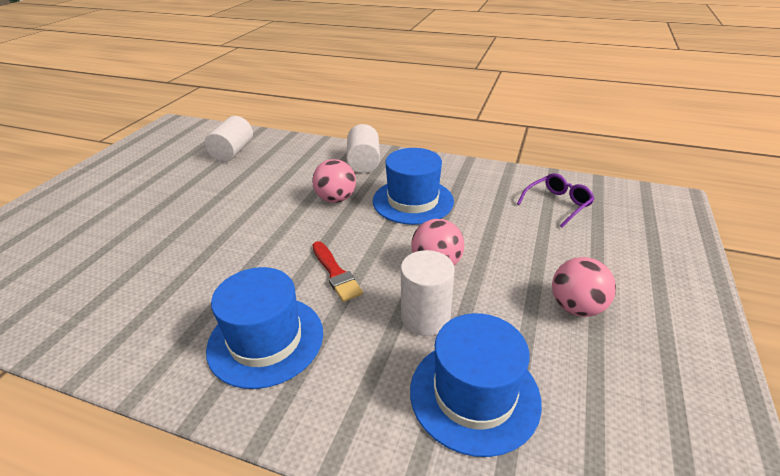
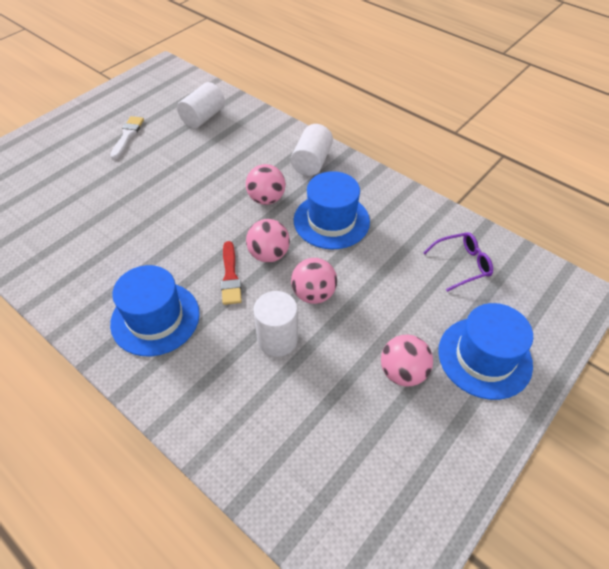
camera: 20 degrees right, 15 degrees up
blue hat [410,313,542,457] -> blue hat moved to [438,303,533,400]
none -> white brush [110,116,144,159]
none -> pink ball [246,219,290,263]

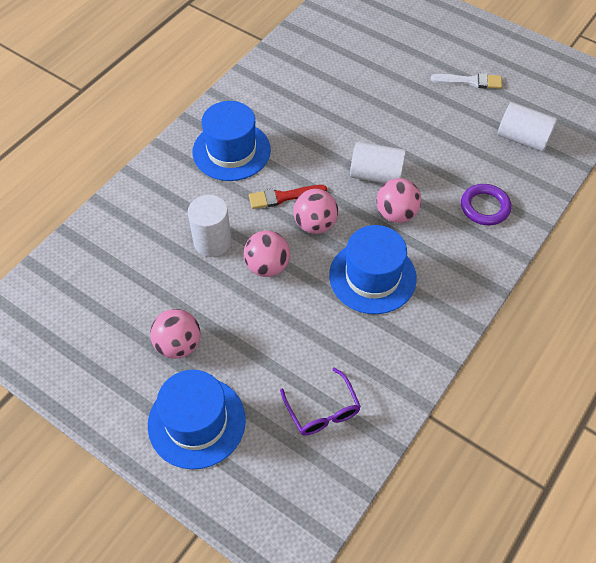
camera: 85 degrees right, 5 degrees up
white cylinder [291,124,333,176] -> white cylinder moved to [350,142,406,184]
none -> purple ring [461,184,511,225]

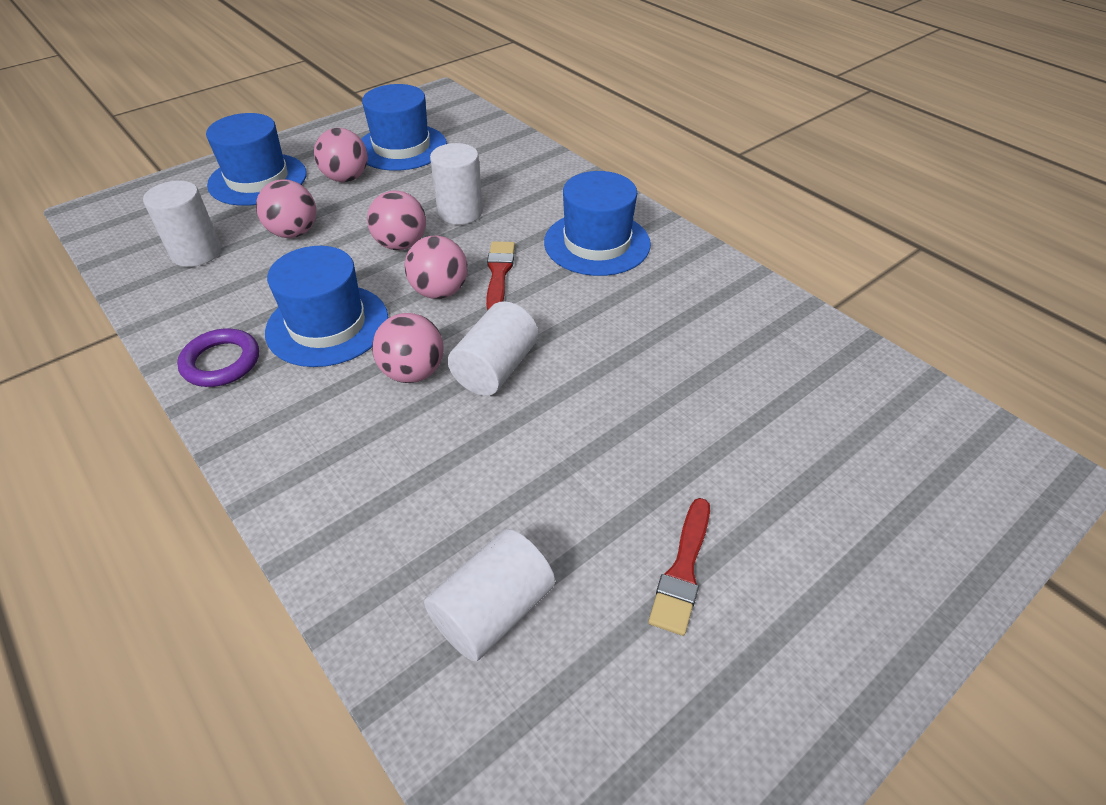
camera: 105 degrees right, 10 degrees down
purple glasses [280,368,361,436] -> white cylinder [143,181,221,267]
white brush [431,73,502,89] -> red brush [648,498,710,636]
purple ring [461,184,511,225] -> purple ring moved to [177,328,259,387]
none -> pink ball [256,179,316,238]
none -> blue hat [361,84,447,171]

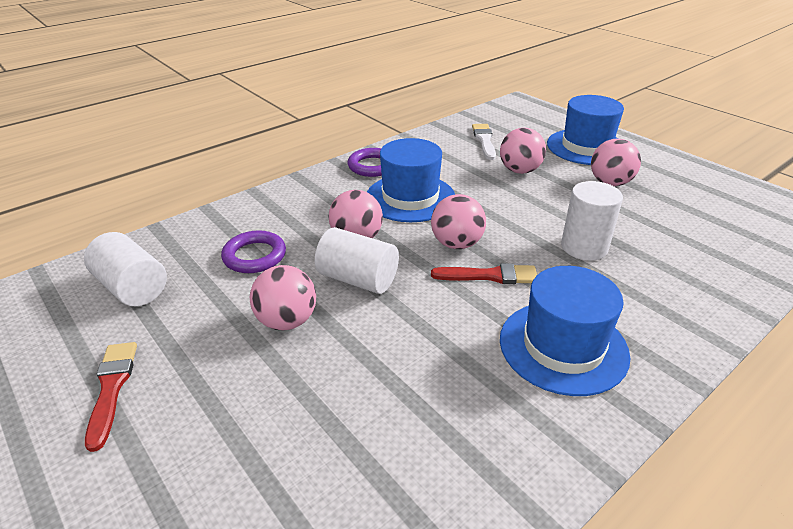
camera: 90 degrees right, 10 degrees down
white cylinder [143,181,221,267] -> white brush [472,124,496,160]
blue hat [361,84,447,171] -> none
pink ball [367,191,426,250] -> pink ball moved to [250,265,316,330]
red brush [648,498,710,636] -> red brush turned 60 degrees clockwise [85,342,137,452]
none -> purple ring [221,230,286,273]

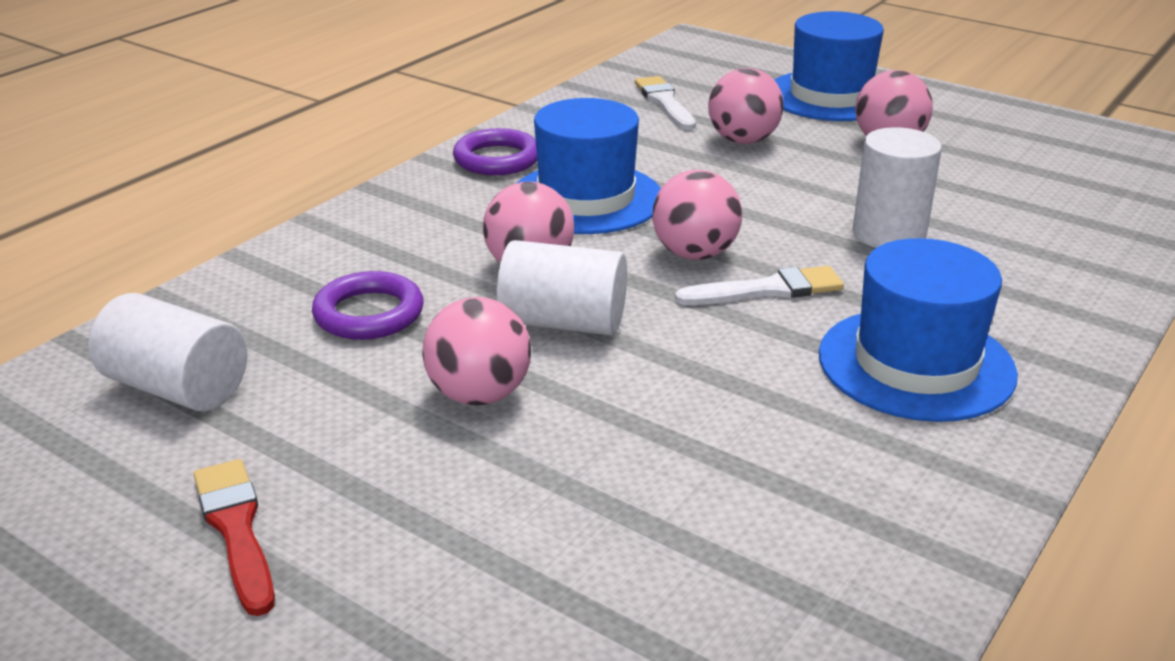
camera: 15 degrees left, 5 degrees down
red brush [431,263,537,284] -> white brush [675,266,844,305]

